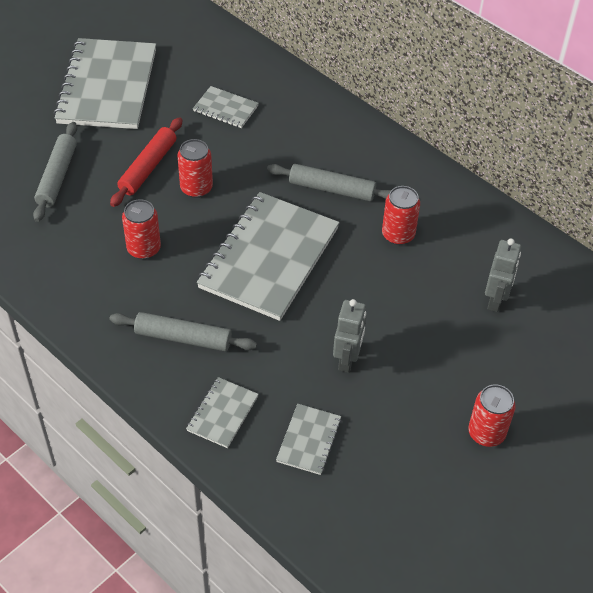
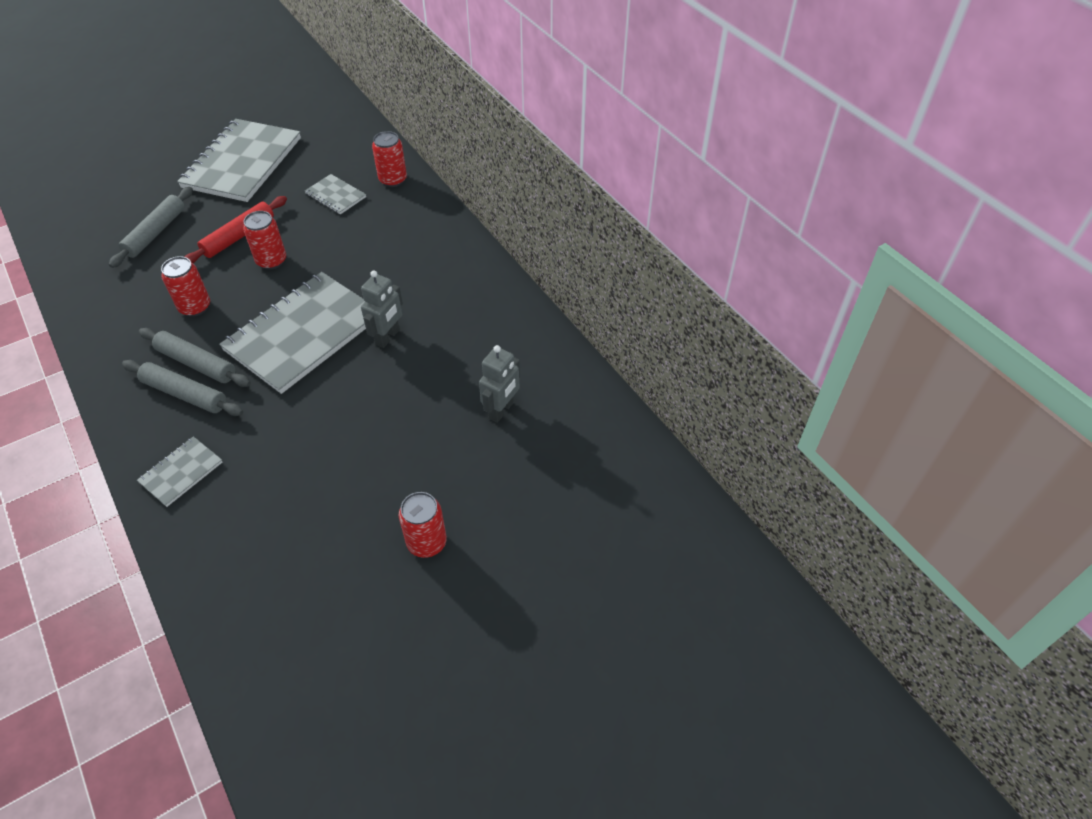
camera: 15 degrees right, 0 degrees up
grey rolling pin [267,164,391,201] -> grey rolling pin moved to [139,328,251,387]
grey notebook [276,404,342,475] -> none
grey robot [333,299,367,373] -> grey robot moved to [361,270,403,348]
red can [382,186,420,245] -> red can moved to [372,131,407,187]

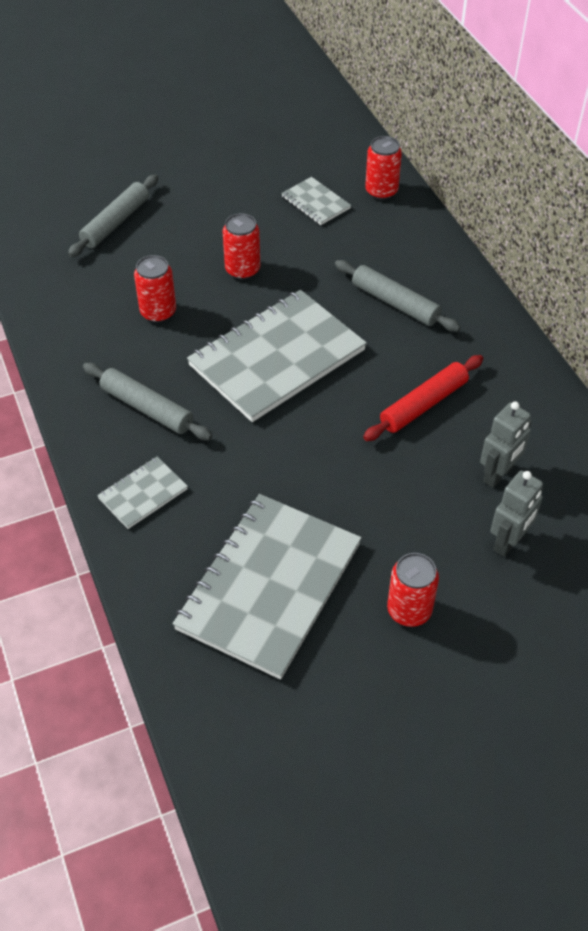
camera: 10 degrees right, 0 degrees up
grey rolling pin [139,328,251,387] -> grey rolling pin moved to [335,260,461,332]
grey notebook [177,119,301,202] -> grey notebook moved to [172,494,362,680]
red rolling pin [184,196,287,263] -> red rolling pin moved to [363,355,483,441]
grey robot [361,270,403,348] -> grey robot moved to [490,470,543,557]

